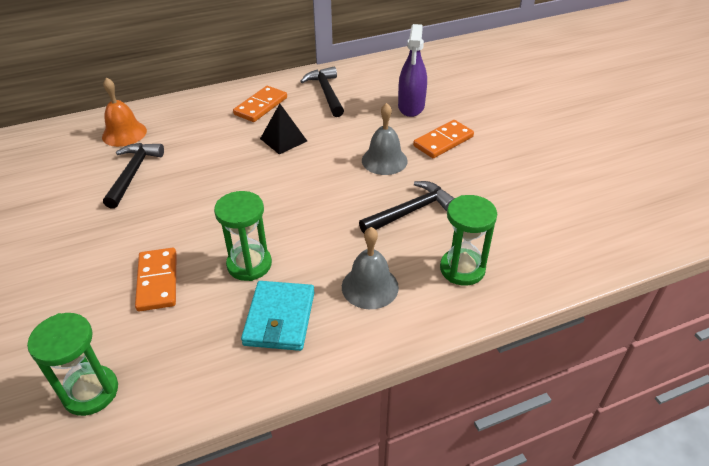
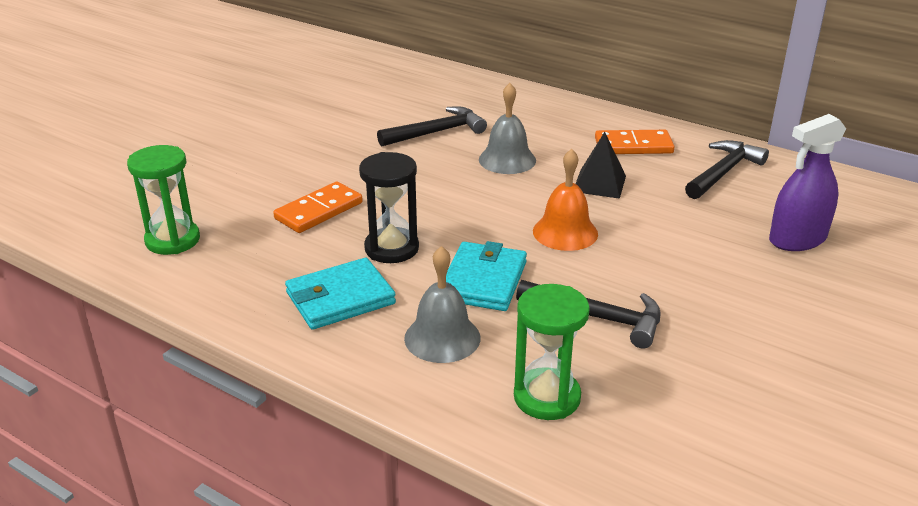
camera: 55 degrees right, 10 degrees down
orange bell [102,78,147,147] -> orange bell moved to [533,149,598,251]
green hourglass [214,191,272,281] -> black hourglass [359,152,419,263]
grey bell [362,103,408,175] -> grey bell moved to [479,83,536,174]
orange domino [413,120,474,158] -> none
none -> turquoise wallet [446,241,527,311]

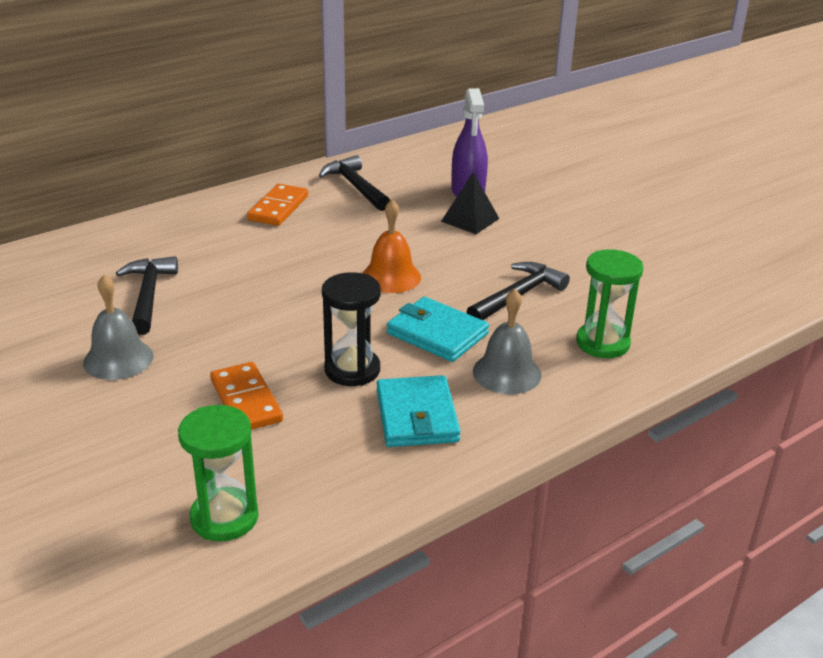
camera: 70 degrees left, 0 degrees up
grey bell [479,83,536,174] -> grey bell moved to [83,275,154,380]
black pyramid [576,132,626,199] -> black pyramid moved to [441,172,499,234]

